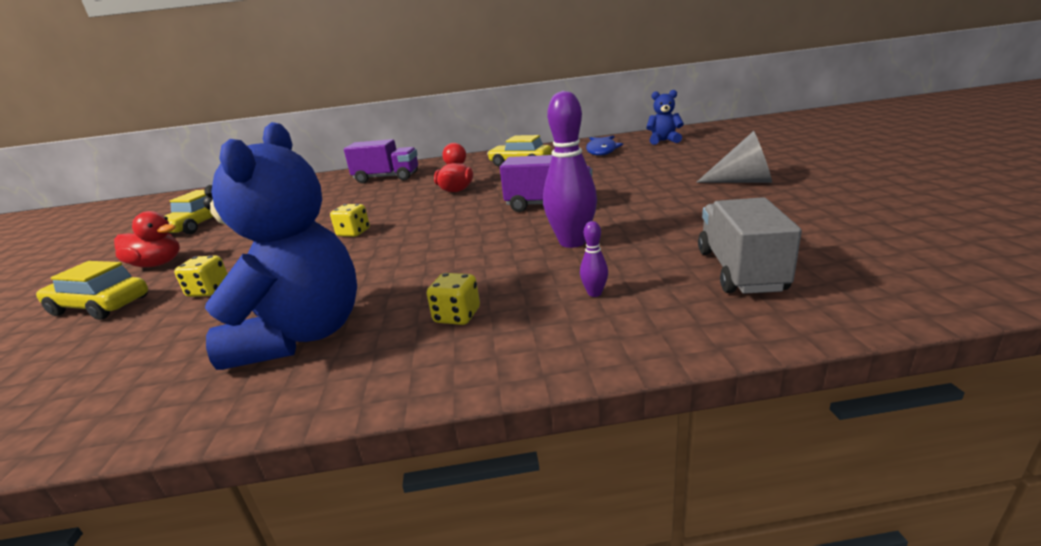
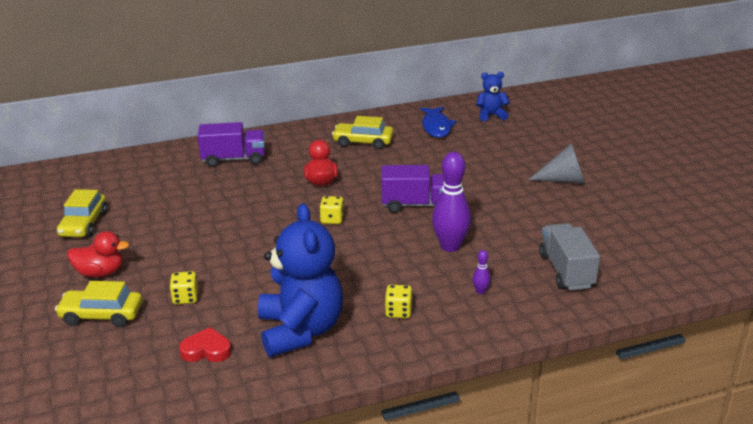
camera: 15 degrees left, 5 degrees up
yellow dice [330,204,370,237] -> yellow dice moved to [319,196,344,224]
none -> red heart [179,327,231,362]

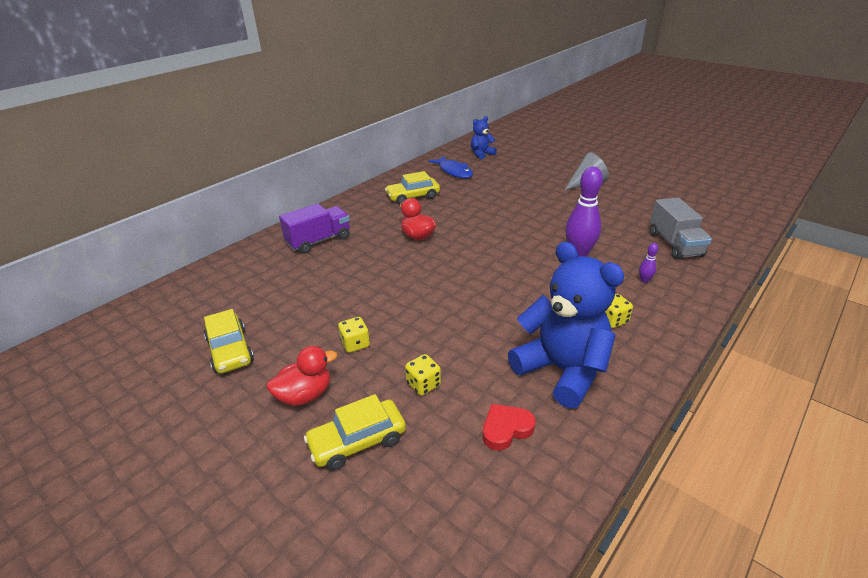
camera: 30 degrees left, 5 degrees up
yellow dice [319,196,344,224] -> yellow dice moved to [338,317,370,353]
purple truck [381,165,444,213] -> none
grey truck [539,223,600,290] -> grey truck turned 150 degrees counterclockwise [650,198,712,259]

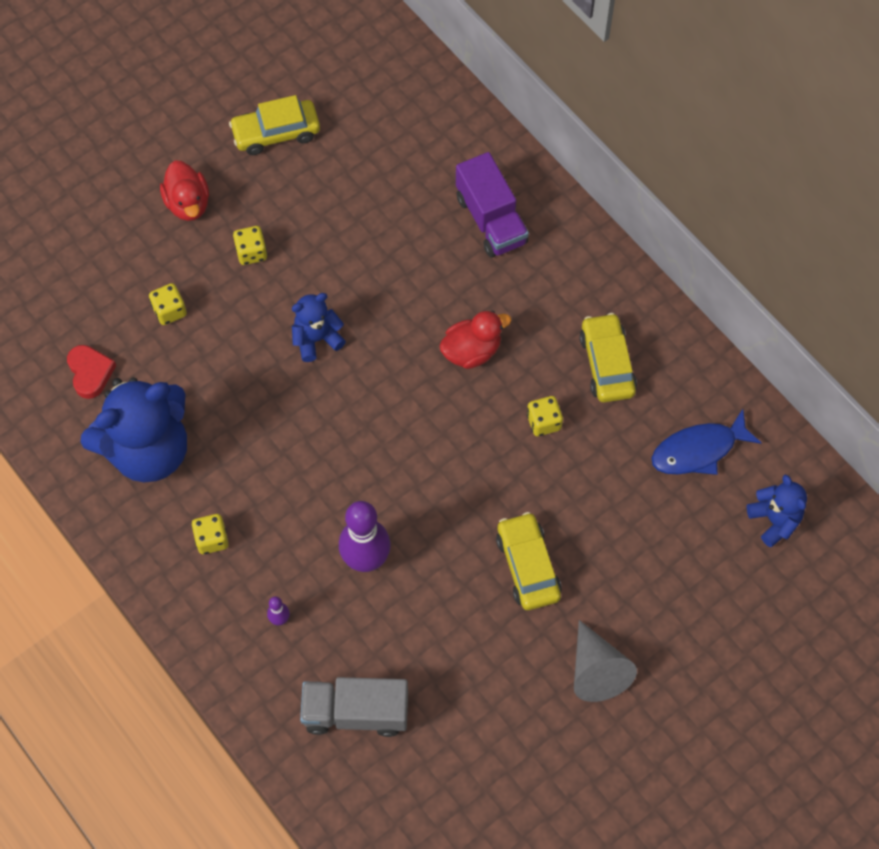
camera: 100 degrees right, 30 degrees up
yellow car [304,394,406,470] -> yellow car moved to [496,512,562,610]
none -> blue teddy bear [292,293,346,362]
none -> yellow dice [527,396,563,436]

